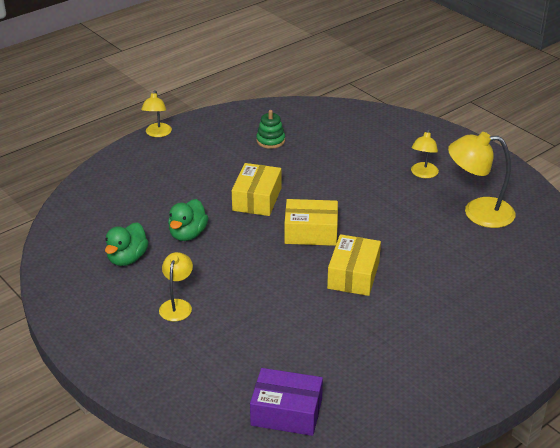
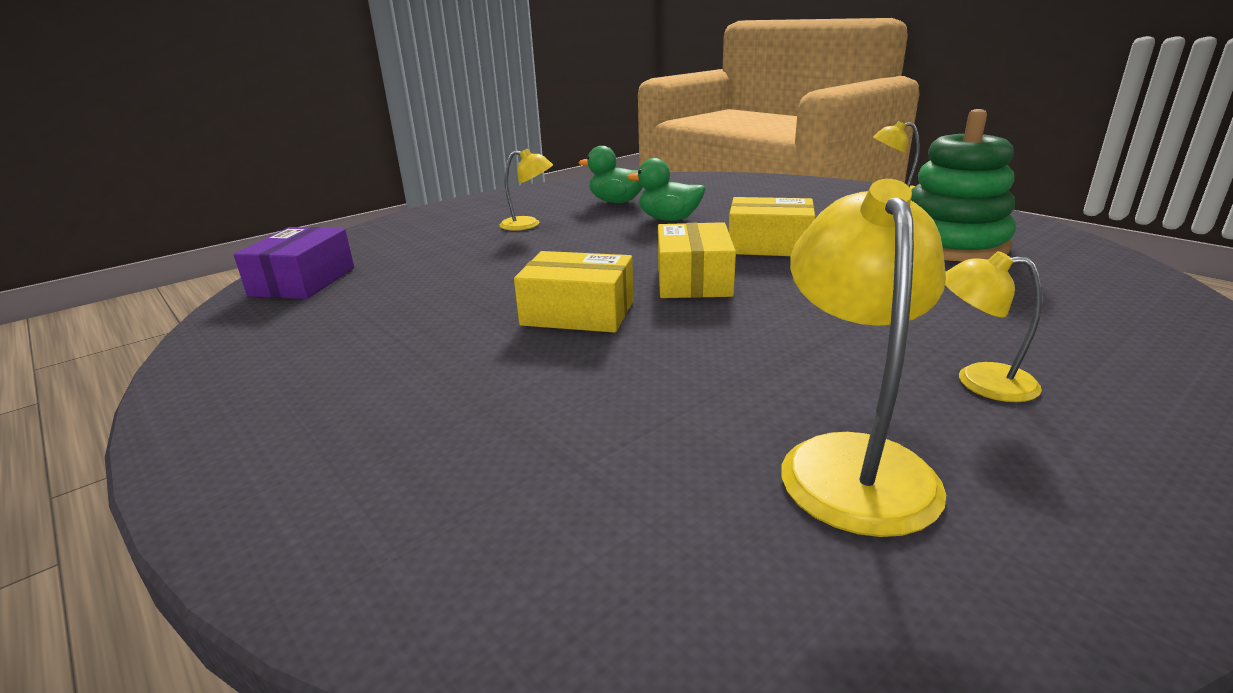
camera: 90 degrees right, 10 degrees down
green stacking toy [256,110,285,149] -> green stacking toy [911,109,1016,262], size x2.03

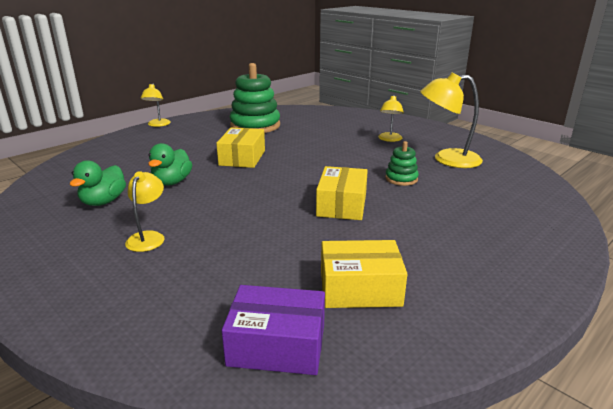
camera: 95 degrees left, 0 degrees up
yellow box [658,222,736,298] -> yellow box moved to [321,240,407,308]
none -> green stacking toy [385,141,419,186]

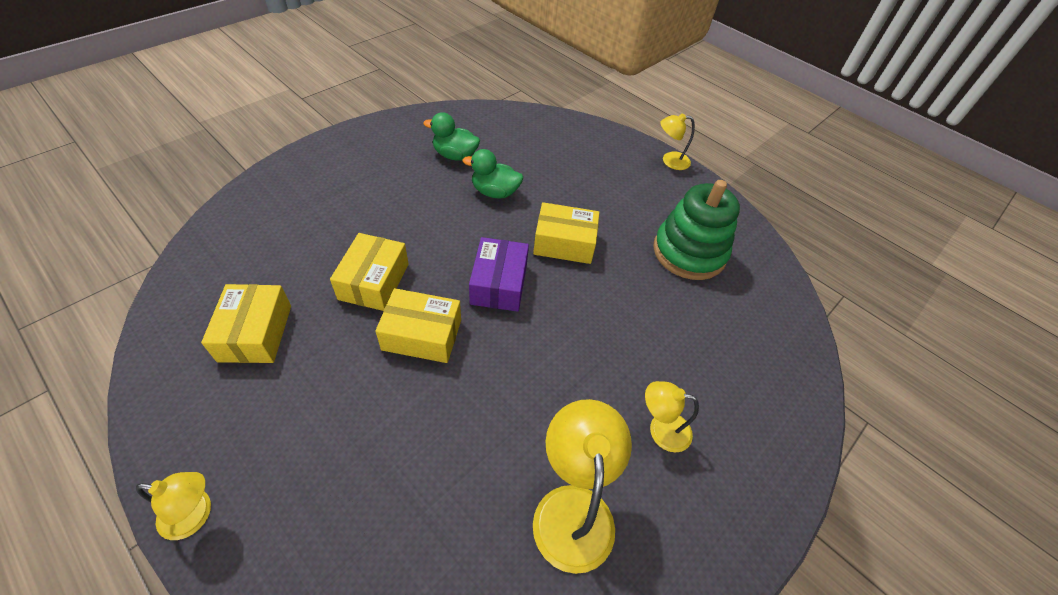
camera: 85 degrees right, 25 degrees up
yellow lamp [125,171,164,252] -> yellow lamp moved to [136,472,211,540]
purple box [222,285,325,375] -> purple box moved to [469,237,529,312]
green stacking toy [385,141,419,186] -> none
none -> yellow box [330,233,409,311]

